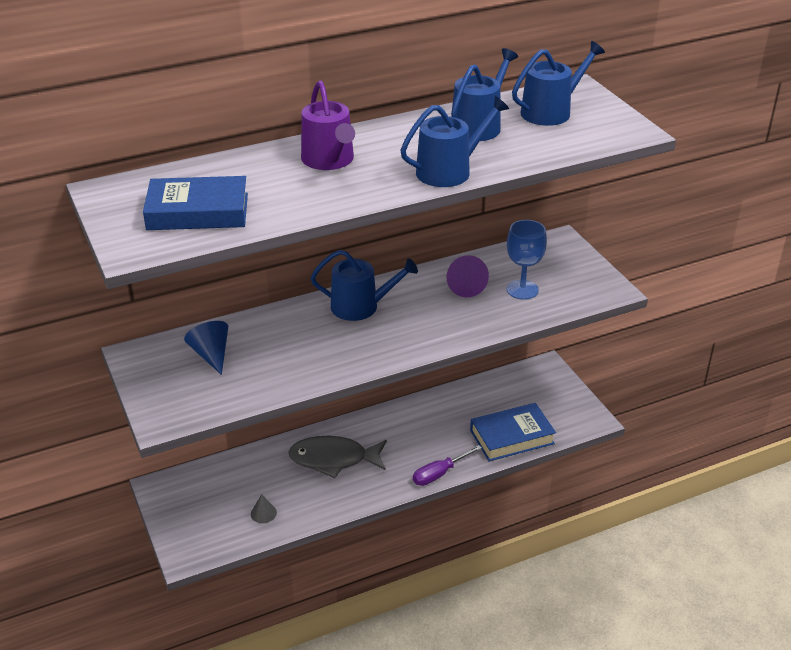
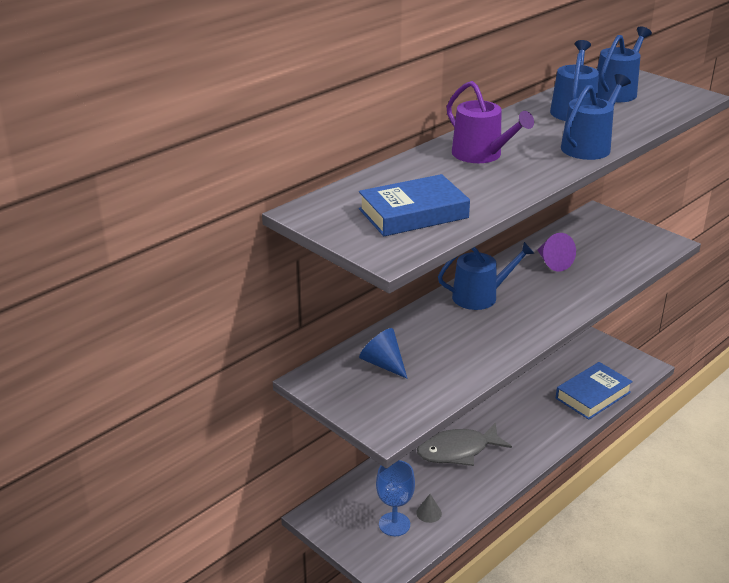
camera: 20 degrees left, 5 degrees down
purple screwdriver [413,445,482,486] -> none
blue goblet [506,220,547,300] -> blue goblet moved to [376,460,415,536]

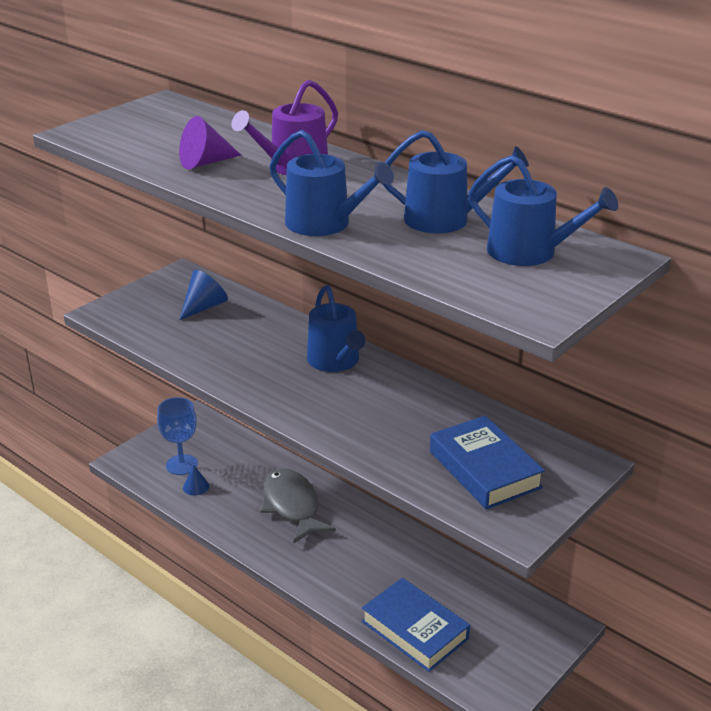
camera: 85 degrees right, 0 degrees up
blue book [359,174,470,236] -> blue book moved to [430,415,545,510]
grey cone [416,494,442,523] -> blue cone [183,465,209,496]
purple cone [537,233,576,271] -> purple cone moved to [179,116,241,170]

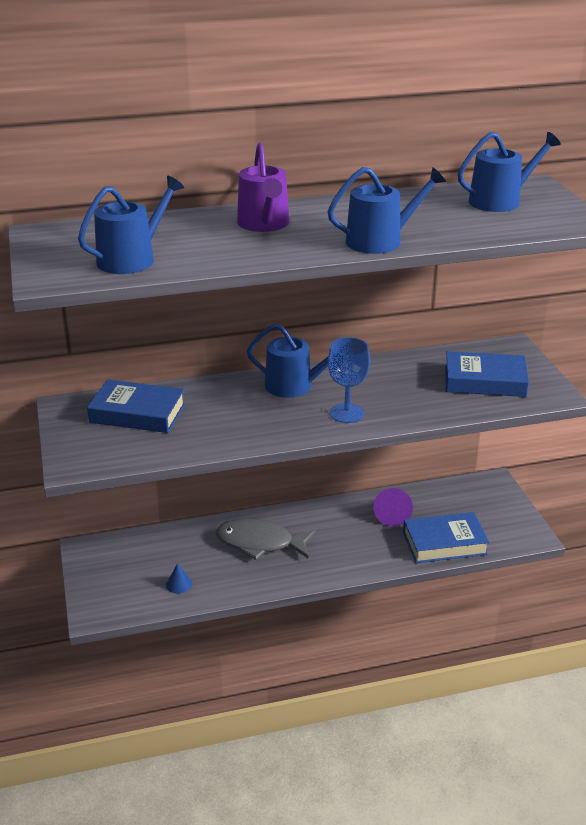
camera: 55 degrees left, 0 degrees up
blue goblet [157,397,198,475] -> blue goblet moved to [328,337,370,423]
purple cone [179,116,241,170] -> purple cone moved to [373,488,413,527]
blue cone [179,270,228,320] -> blue book [87,379,185,433]
blue watering can [381,130,529,233] -> blue watering can moved to [78,176,184,274]

